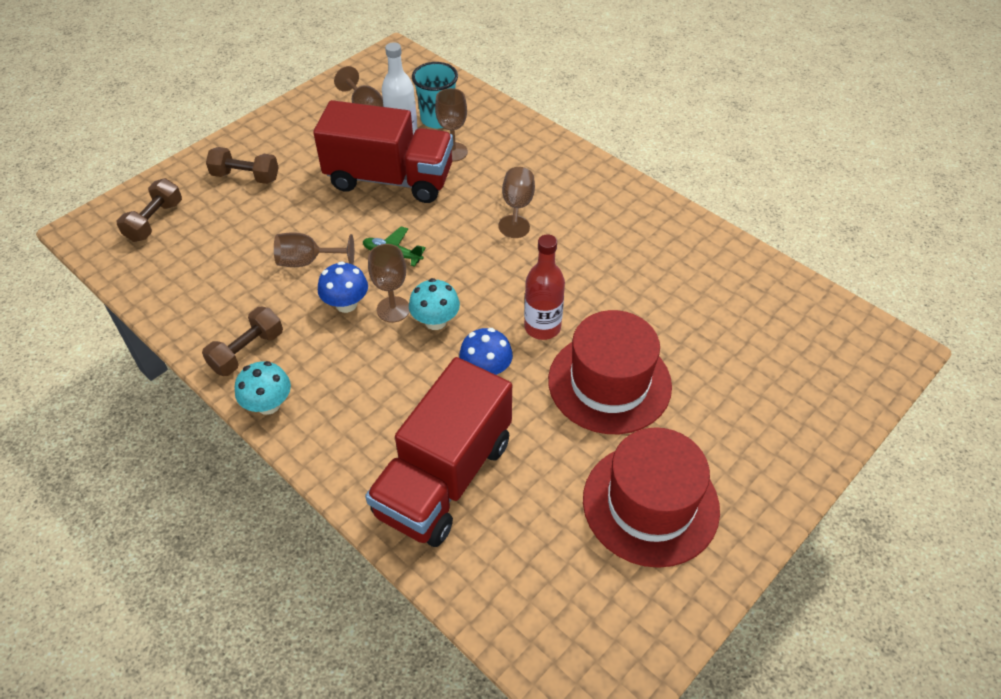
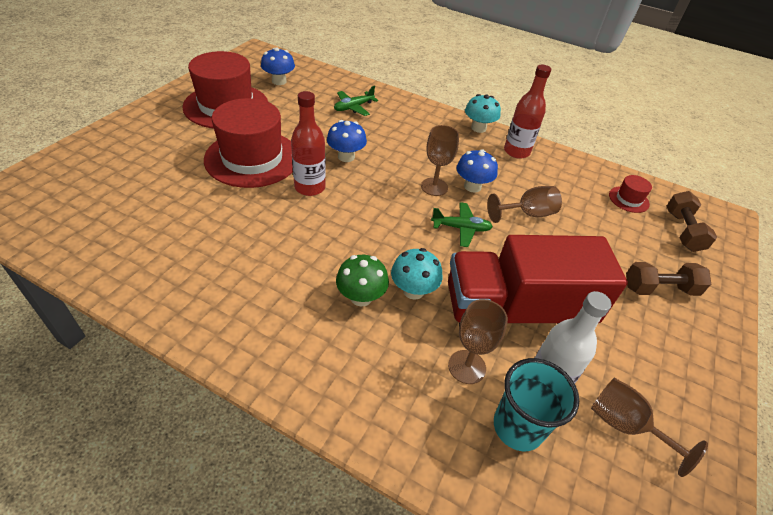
camera: 160 degrees right, 5 degrees down
brown dumbbell [202,307,283,376] -> red bottle [504,64,551,159]
red truck [365,357,512,547] -> green plane [334,86,378,116]
turquoise mushroom [409,278,460,330] -> turquoise mushroom moved to [391,248,442,300]
brown goblet [498,167,535,238] -> green mushroom [336,255,389,307]
none -> blue mushroom [261,47,295,85]
none -> red hat [609,175,652,213]

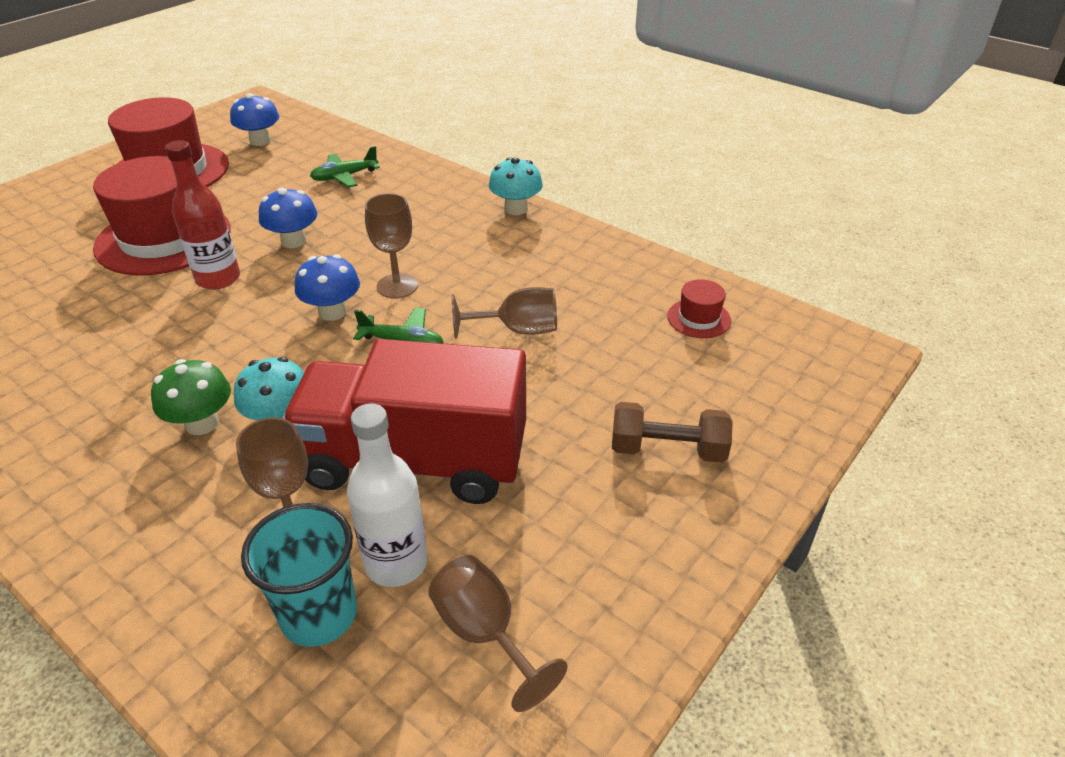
camera: 15 degrees right, 5 degrees down
blue mushroom [457,149,498,193] -> blue mushroom moved to [295,254,360,321]
red bottle [504,64,551,159] -> none
brown dumbbell [667,191,717,252] -> none

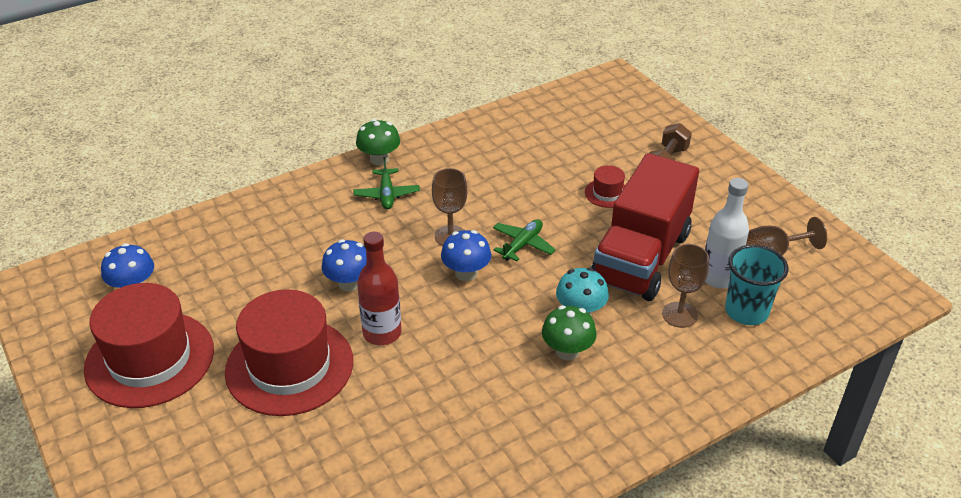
camera: 70 degrees left, 0 degrees up
green plane [310,146,380,188] -> green plane moved to [353,157,420,209]
brown goblet [452,287,557,339] -> none
turquoise mushroom [489,157,543,215] -> green mushroom [356,119,400,165]
red hat [667,279,731,338] -> red hat moved to [585,165,625,208]

